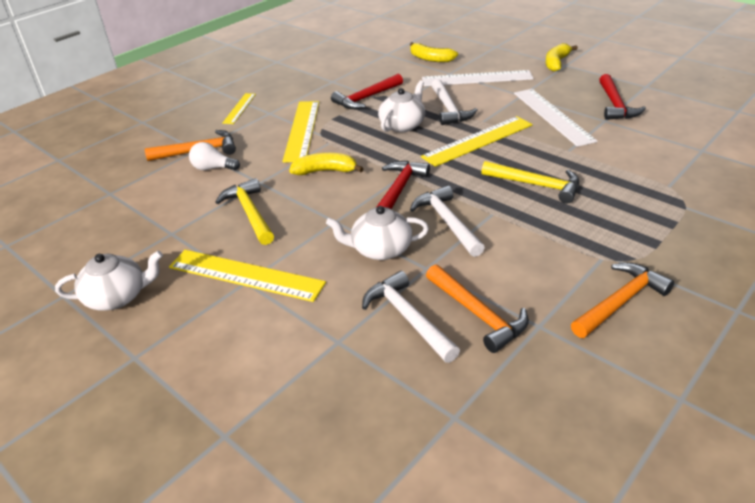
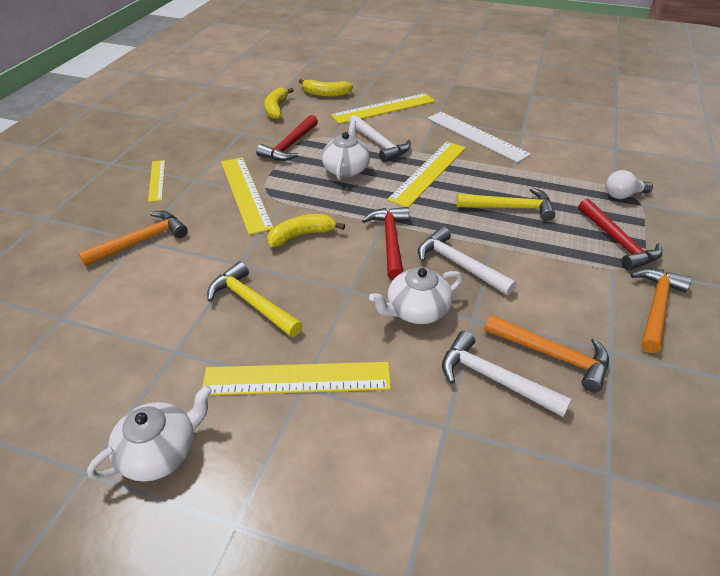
camera: 25 degrees left, 5 degrees up
white light bulb [189,142,240,170] -> white light bulb moved to [606,170,653,199]
white ruler [422,70,534,86] -> yellow ruler [331,93,435,124]
yellow banana [546,43,578,72] -> yellow banana moved to [264,88,294,119]
red hammer [599,74,646,120] -> red hammer moved to [578,199,663,271]

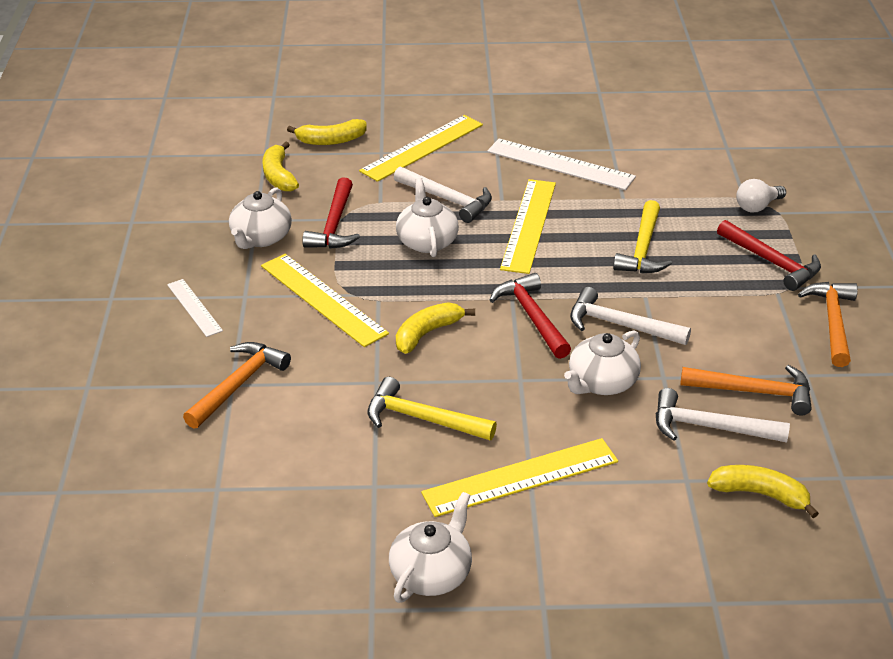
camera: 20 degrees left, 5 degrees down
yellow ruler [148,160,165,202] -> white ruler [167,279,223,337]
yellow hammer [457,188,555,221] -> yellow hammer turned 120 degrees clockwise [613,200,672,273]
none -> white teapot [229,187,292,249]
none -> yellow banana [707,465,819,518]

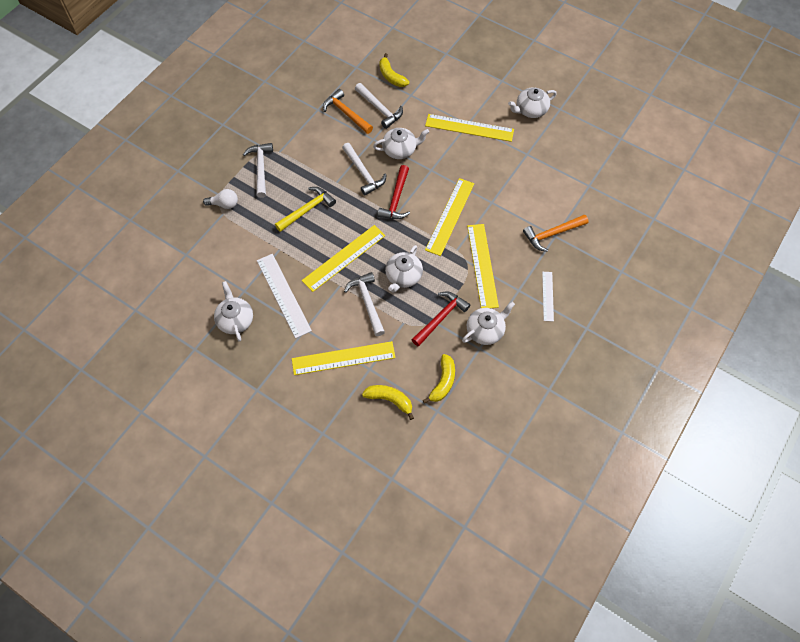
camera: 145 degrees left, 25 degrees up
yellow hammer [368,377,497,440] -> none
yellow banana [396,302,475,354] -> yellow ruler [425,178,474,256]
red hammer [717,220,821,291] -> white hammer [243,143,273,198]
orange hammer [798,282,858,367] -> none
none -> white teapot [214,281,253,342]

